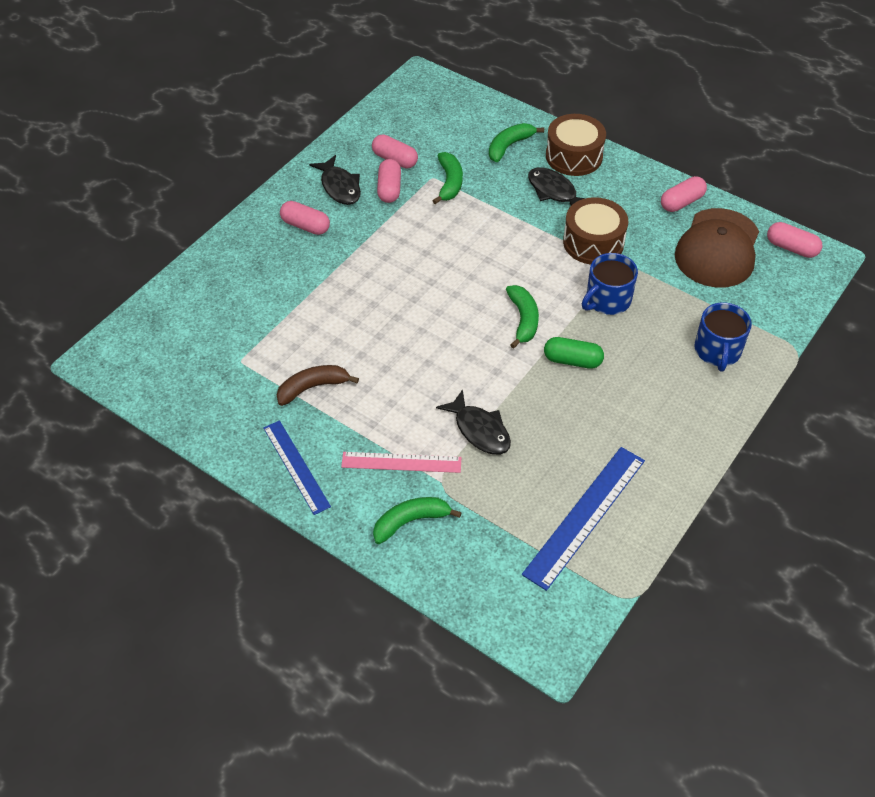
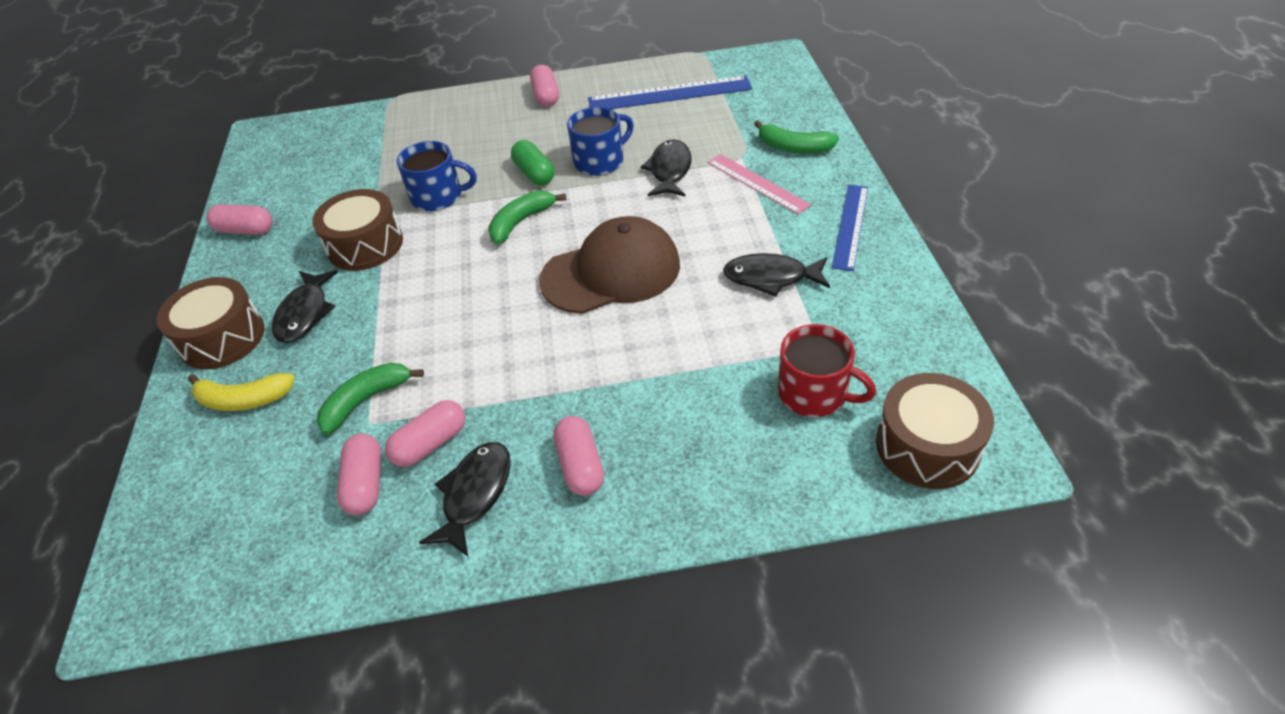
camera: 130 degrees left, 5 degrees down
brown banana [277,365,359,406] -> black fish [723,253,830,297]
green banana [489,123,544,162] -> yellow banana [188,373,295,411]
brown cap [675,208,759,287] -> brown cap moved to [539,216,680,314]
blue mug [694,302,752,372] -> blue mug moved to [567,107,634,176]
pink capsule [767,222,822,258] -> pink capsule moved to [530,65,559,107]
none -> red mug [778,324,876,417]
none -> brown drum [876,373,994,489]

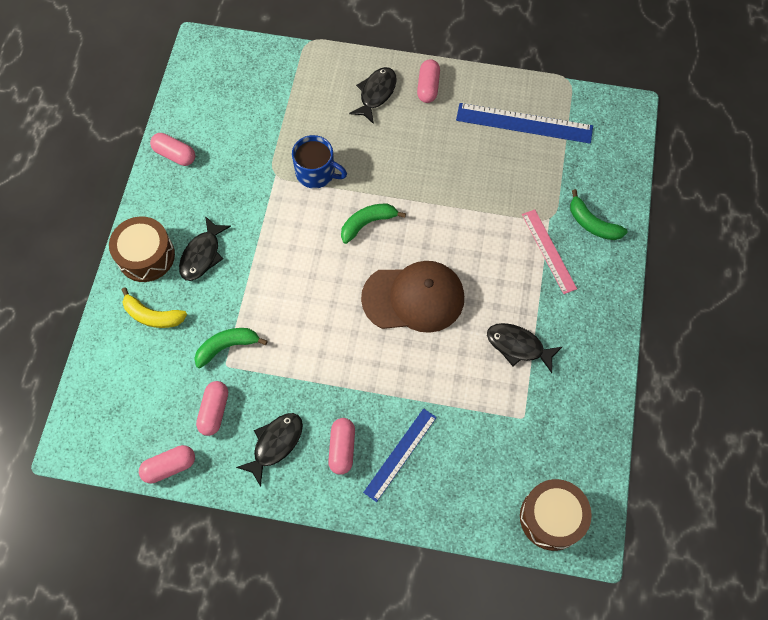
camera: 15 degrees right, 20 degrees up
brown drum [312,189,403,271] -> none
pink capsule [385,400,465,467] -> pink capsule moved to [139,445,195,483]
green capsule [511,140,554,185] -> none
blue mug [567,107,634,176] -> none
black fish [641,139,692,196] -> black fish moved to [349,67,397,124]
red mug [778,324,876,417] -> none
blue ruler [832,185,868,271] -> blue ruler moved to [363,408,437,502]

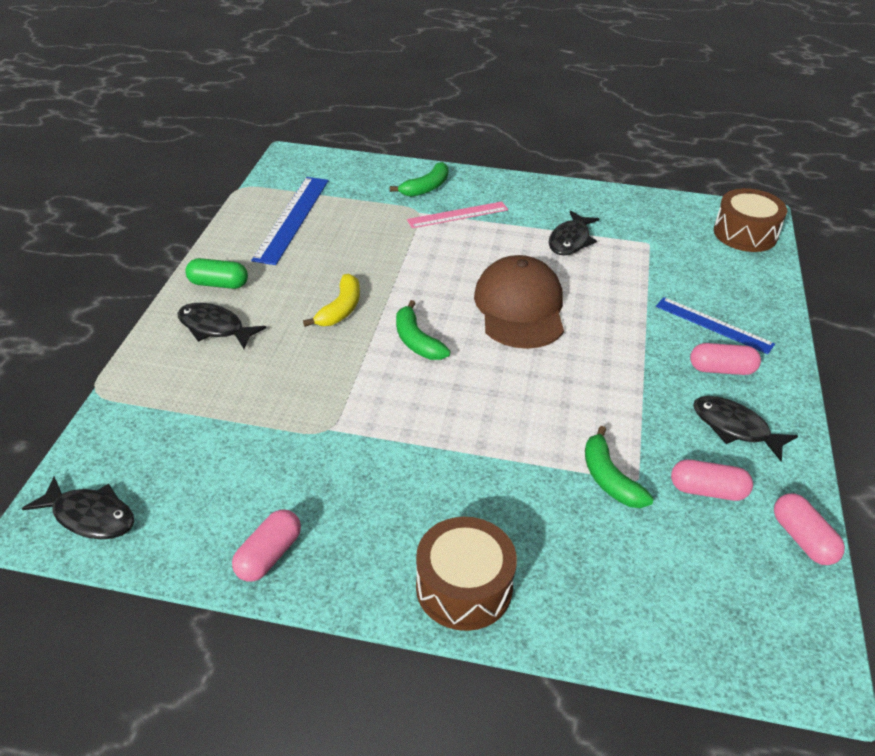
camera: 90 degrees left, 25 degrees down
yellow banana [122,287,187,328] -> yellow banana moved to [303,274,360,327]
black fish [179,216,231,281] -> black fish moved to [22,476,134,539]
blue mug [292,135,347,189] -> none
pink capsule [417,59,440,103] -> green capsule [185,258,248,289]

